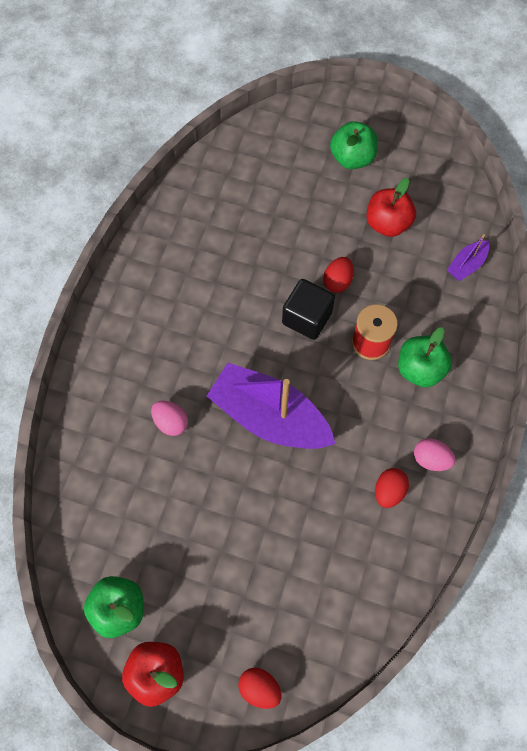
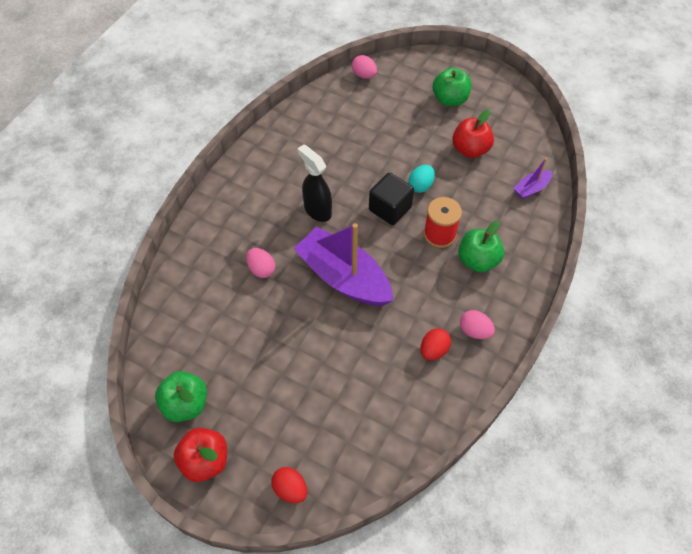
camera: 10 degrees right, 10 degrees down
red egg [323,257,354,293] -> turquoise egg [408,165,435,193]
none -> black spray bottle [297,144,332,222]
none -> pink egg [352,55,377,79]

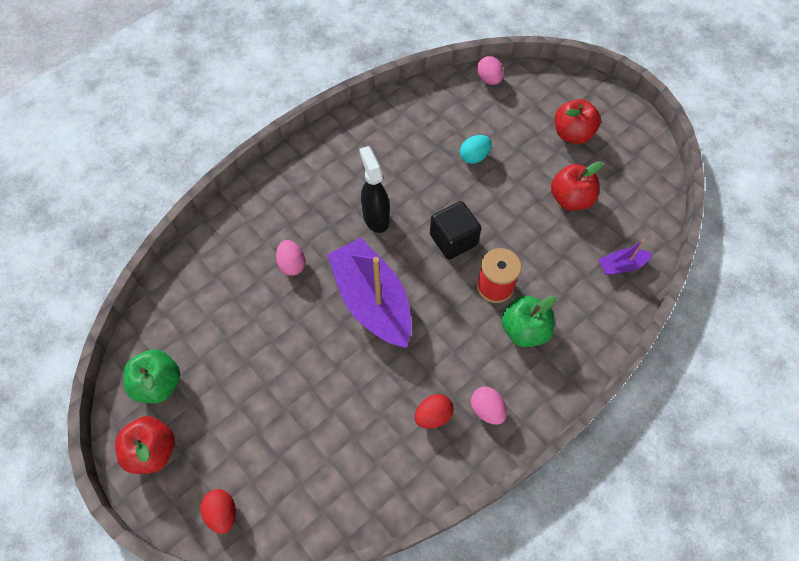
camera: 20 degrees right, 5 degrees up
turquoise egg [408,165,435,193] -> turquoise egg moved to [460,135,492,164]
green apple [433,68,472,106] -> red apple [555,99,601,144]

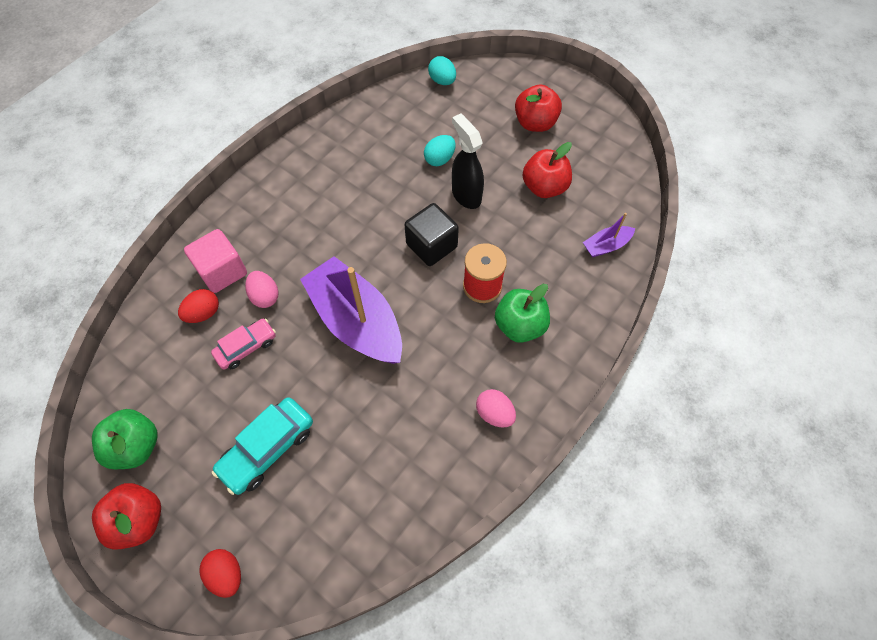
camera: 10 degrees left, 0 degrees up
black spray bottle [359,146,390,233] -> black spray bottle moved to [452,114,484,209]
red egg [415,394,454,429] -> red egg moved to [178,289,219,323]
pink egg [477,56,504,85] -> turquoise egg [428,56,456,85]
none -> pink cube [184,229,247,293]
none -> pink car [211,319,276,370]
none -> turquoise car [212,397,313,495]

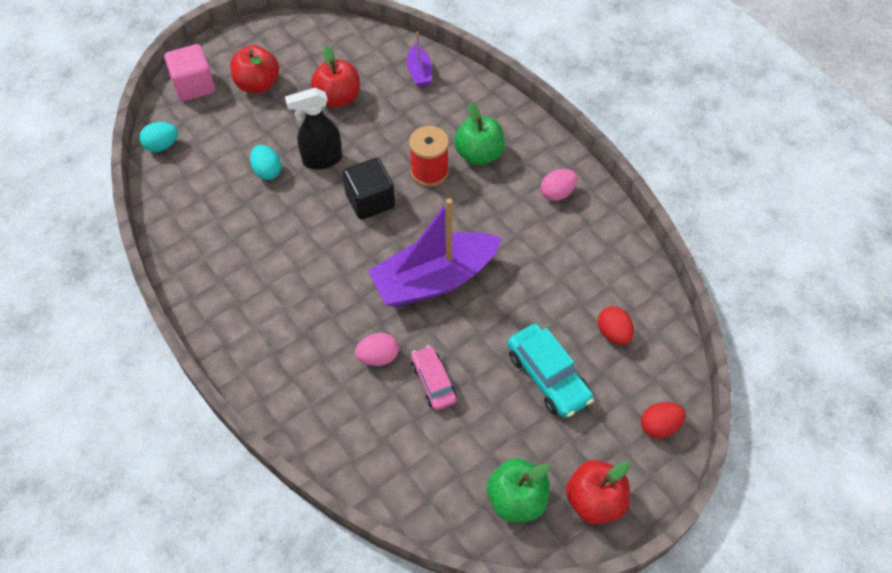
camera: 75 degrees left, 5 degrees down
red egg [178,289,219,323] -> red egg moved to [598,306,634,345]
pink cube [184,229,247,293] -> pink cube moved to [164,44,215,101]

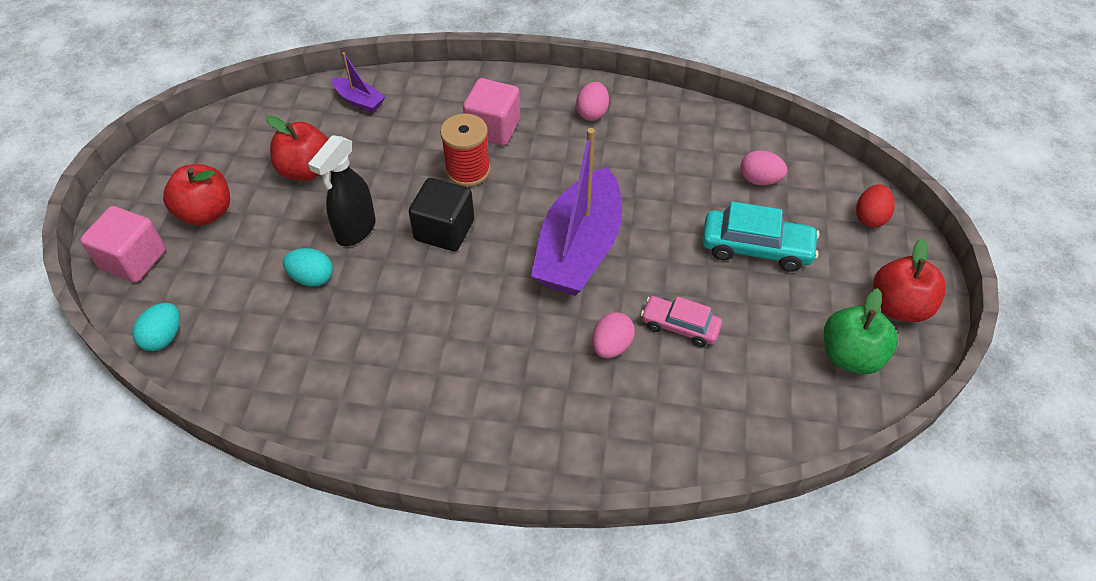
camera: 45 degrees left, 5 degrees down
green apple [454,102,505,165] -> pink cube [463,78,520,146]
red egg [598,306,634,345] -> pink egg [740,150,787,185]

